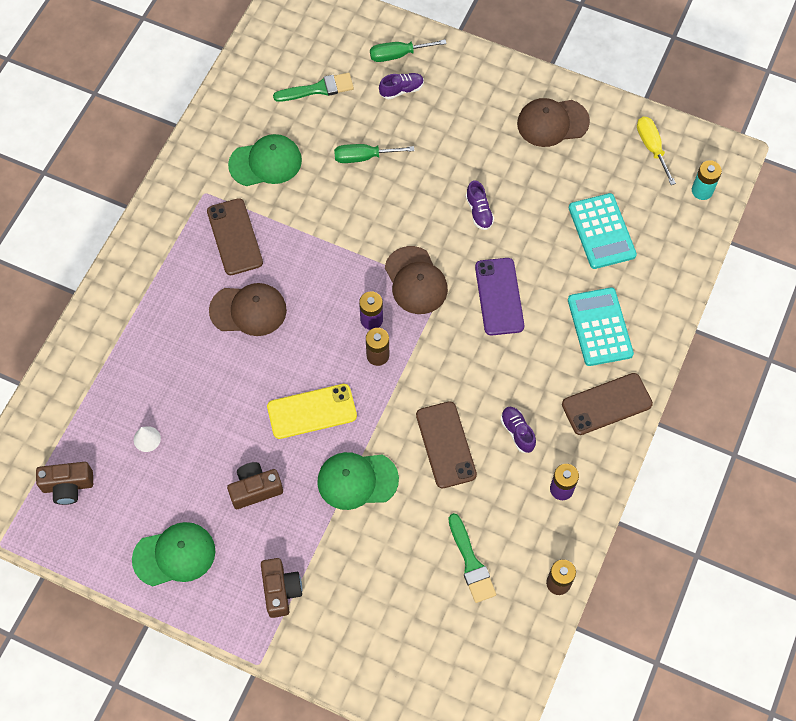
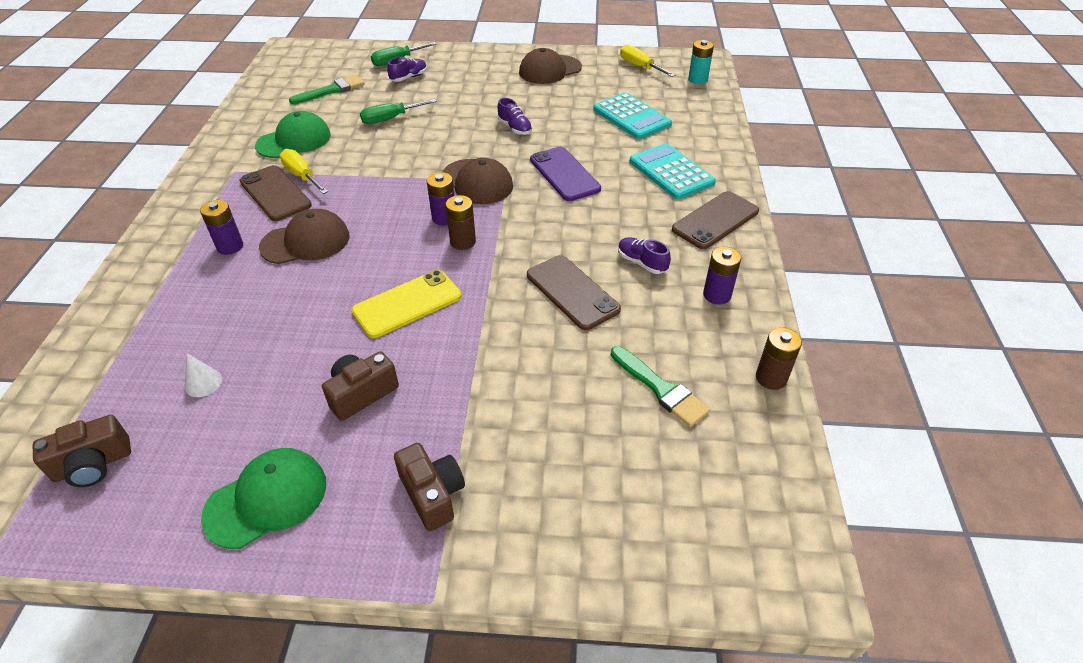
camera: 20 degrees left, 20 degrees down
green cap [317,452,399,510] -> none
none -> purple battery [200,200,243,255]
none -> yellow screwdriver [279,149,328,194]

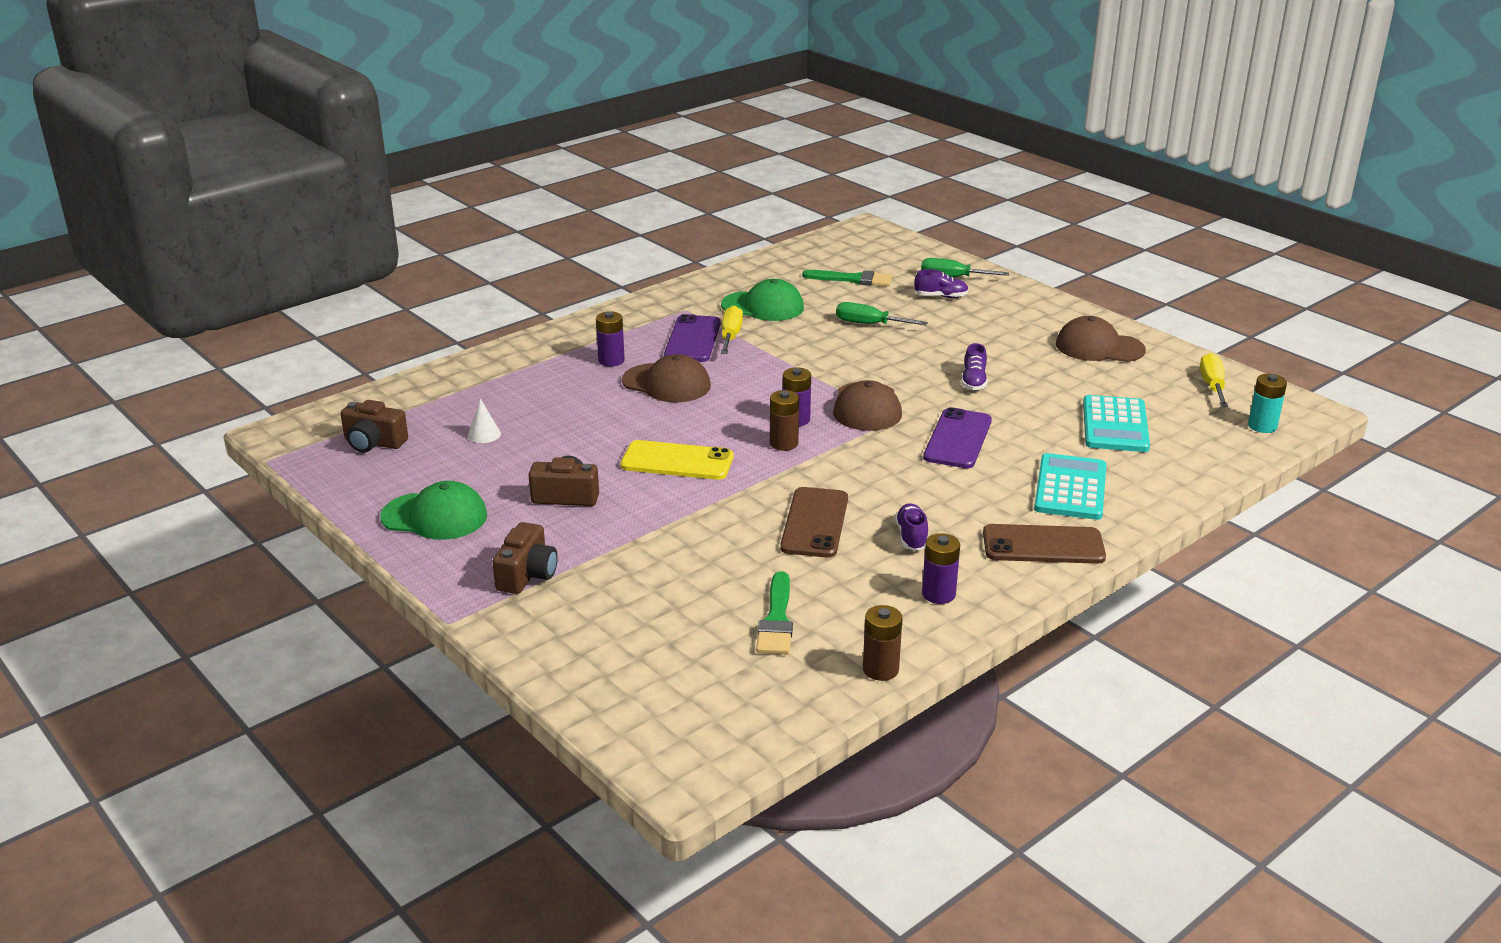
camera: 45 degrees right, 15 degrees down
brown phone [239,165,312,221] -> purple phone [664,314,721,362]

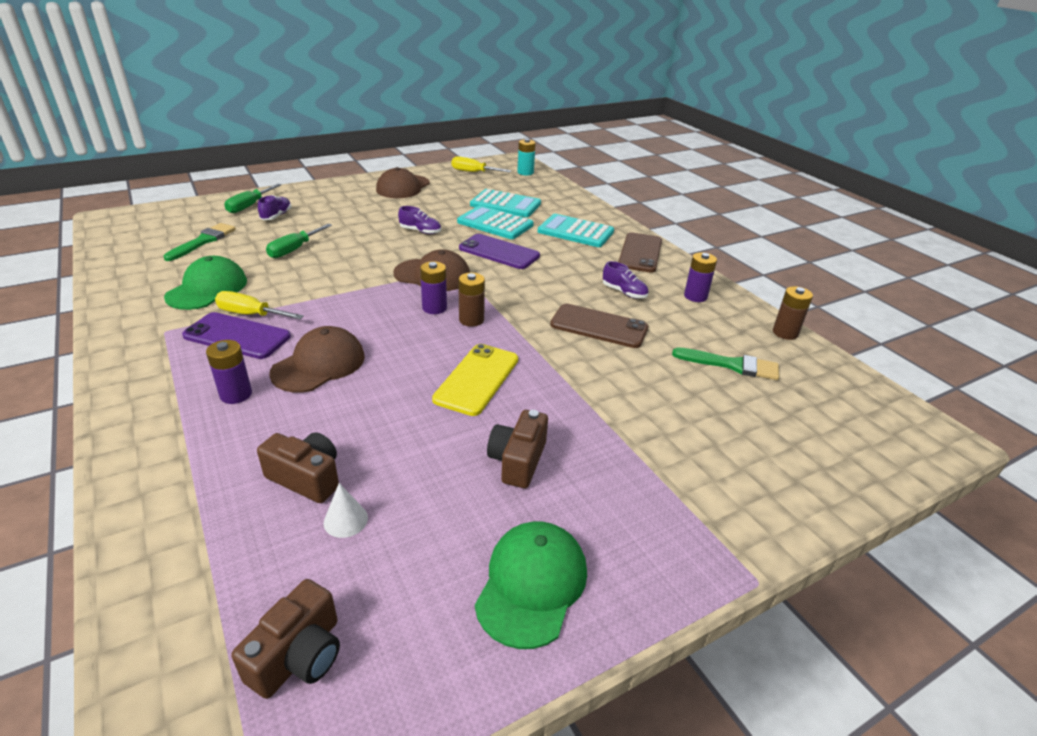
camera: 80 degrees left, 5 degrees up
brown camera [492,522,558,594] -> brown camera moved to [257,432,339,503]
purple shoe [895,503,928,551] -> purple shoe turned 150 degrees counterclockwise [603,261,649,299]
none -> turquoise calculator [457,205,534,239]

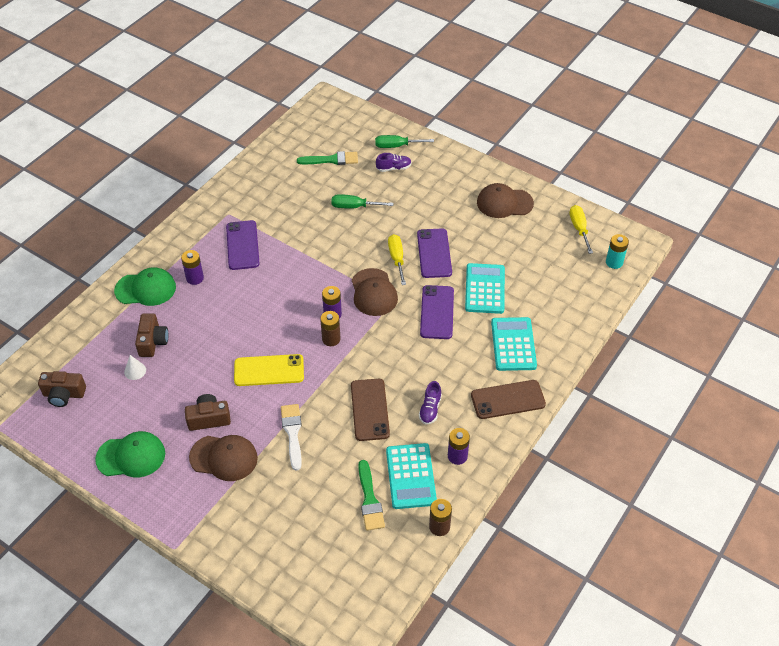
camera: 65 degrees right, 15 degrees up
green cap [164,256,247,310] -> green cap moved to [114,267,176,306]
yellow screwdriver [215,291,304,319] -> yellow screwdriver moved to [388,234,406,285]
brown cap [269,326,365,393] -> brown cap moved to [189,435,258,481]
purple shoe [398,206,441,234] -> purple phone [417,228,452,278]
turquoise calculator [470,189,541,217] -> turquoise calculator moved to [386,443,437,509]
none -> white brush [281,404,302,471]

